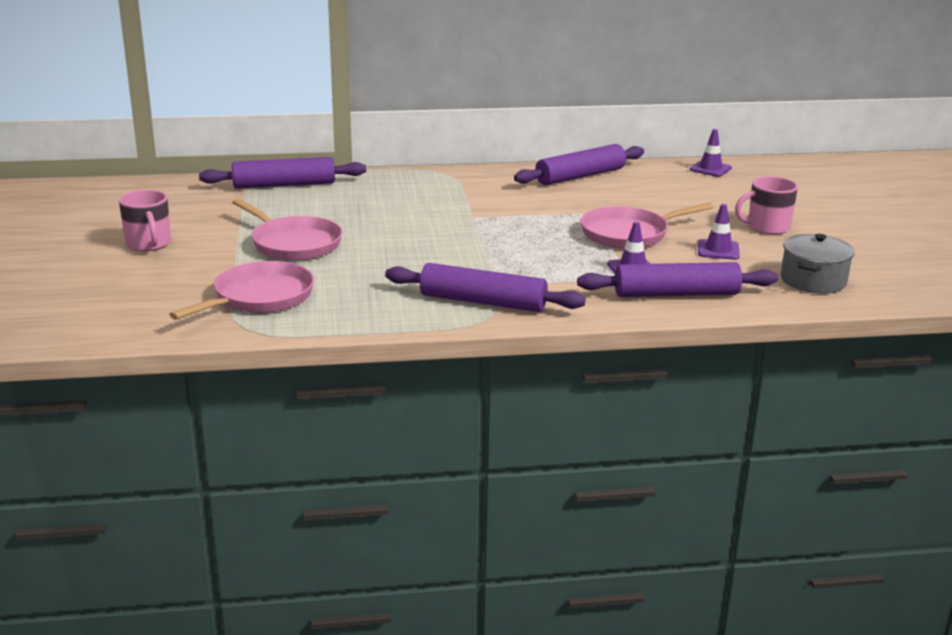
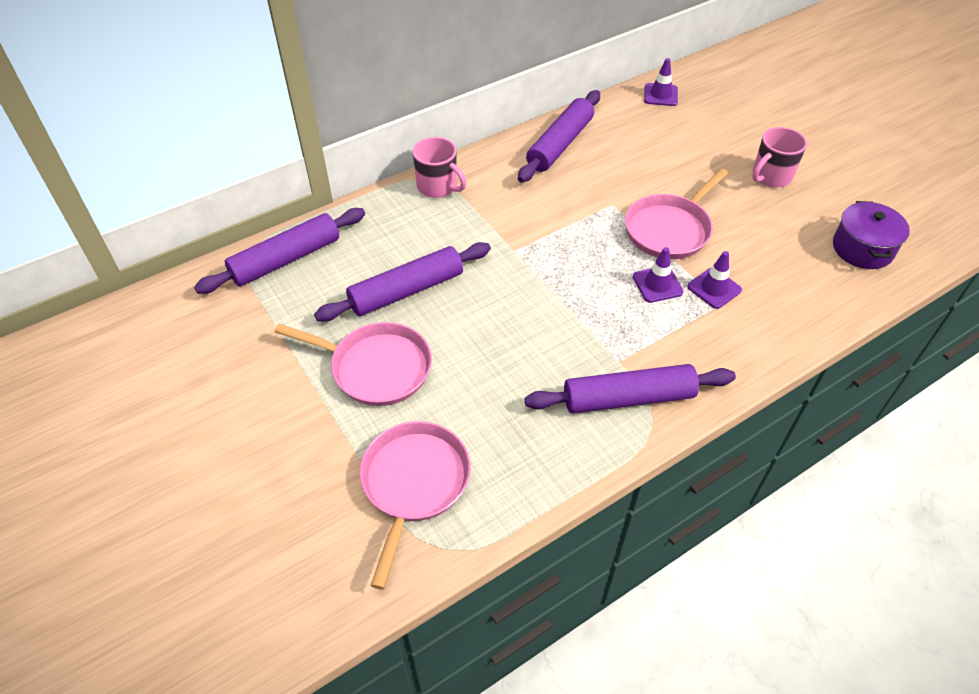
camera: 25 degrees left, 25 degrees up
pink mug [119,190,171,252] -> pink mug moved to [413,137,467,198]
purple rolling pin [577,262,778,297] -> purple rolling pin moved to [314,242,491,322]
purple traffic cone [698,204,740,260] -> purple traffic cone moved to [633,247,684,303]
grey pot [781,234,855,293] -> purple pot [833,201,910,269]

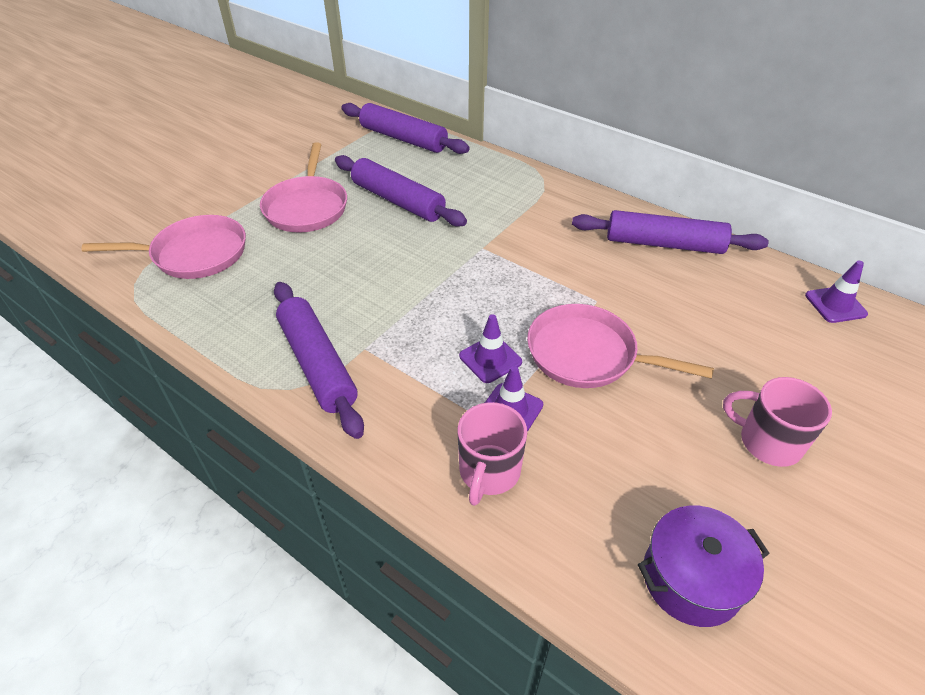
camera: 70 degrees right, 5 degrees down
pink mug [413,137,467,198] -> pink mug moved to [458,402,527,506]

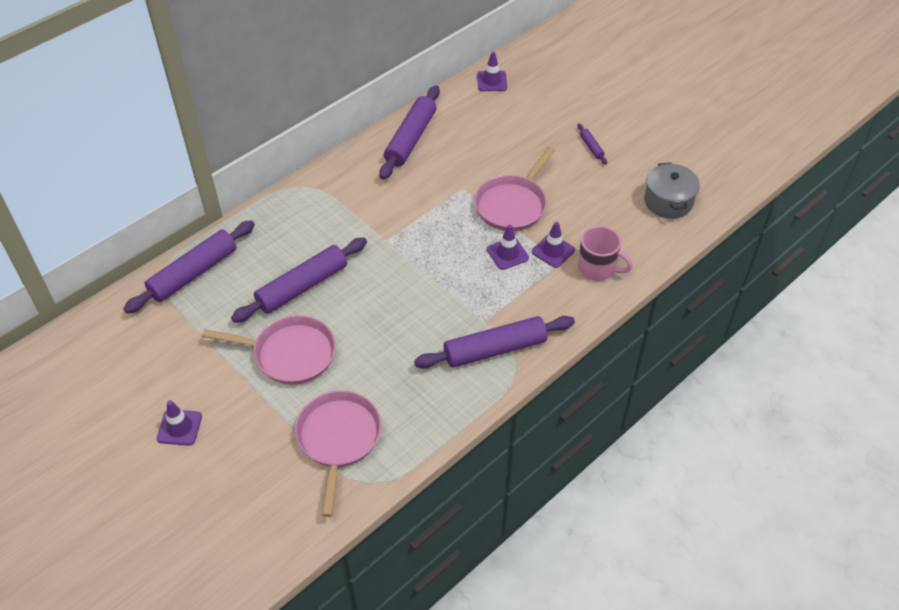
camera: 80 degrees left, 5 degrees up
purple pot [638,506,770,627] -> grey pot [644,163,700,219]
pink mug [723,377,832,467] -> purple rolling pin [577,124,607,165]
none -> purple traffic cone [157,400,202,446]

